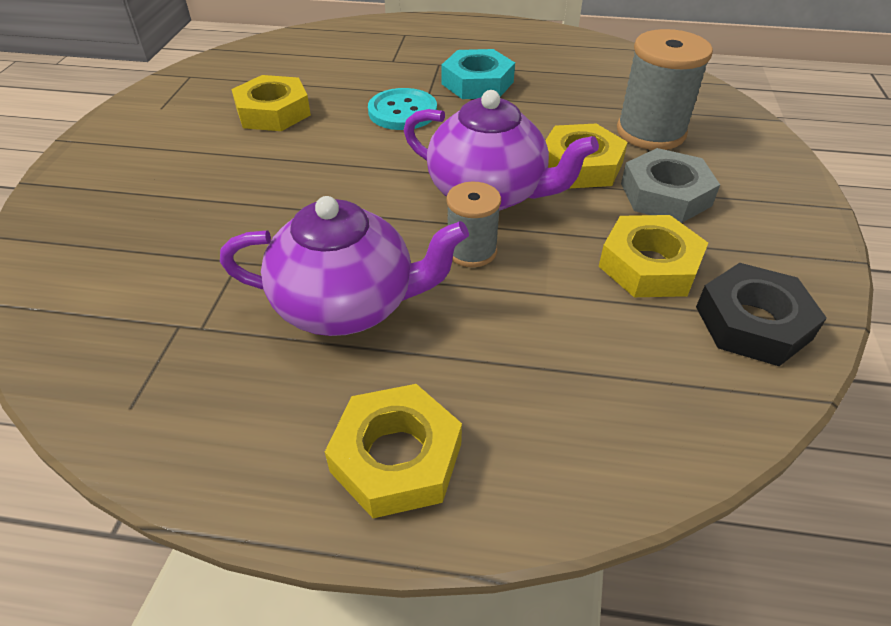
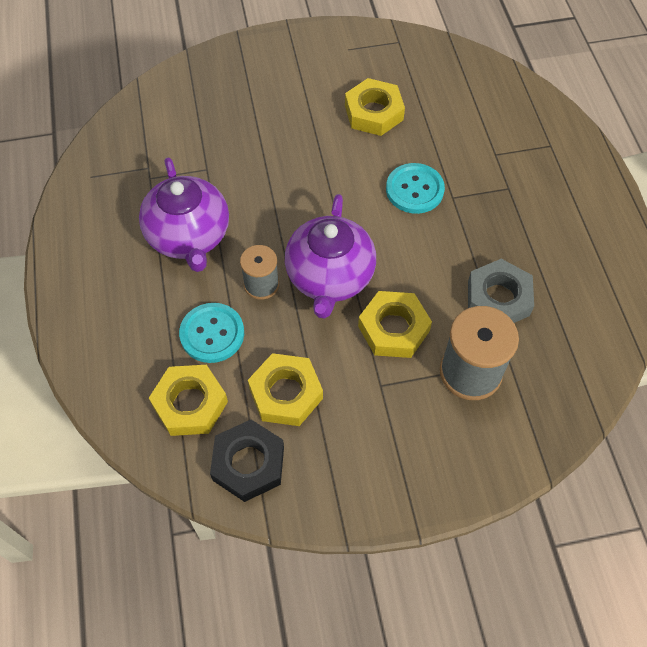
camera: 70 degrees right, 15 degrees up
yellow nut [325,384,462,518] -> yellow nut moved to [149,365,228,436]
turquoise nut [441,49,515,99] -> none
grey nut [621,148,720,223] -> grey nut moved to [468,259,534,323]
none -> turquoise button [179,303,244,363]

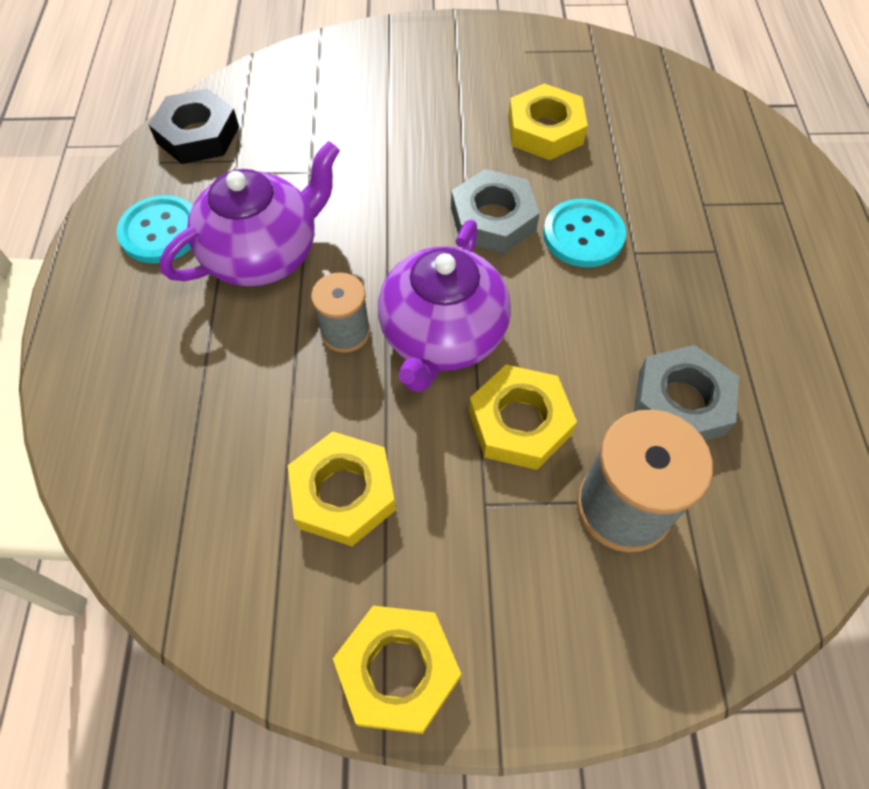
camera: 10 degrees right, 0 degrees up
purple teapot [139,157,229,272] -> purple teapot turned 120 degrees counterclockwise [160,141,340,287]
yellow nut [149,365,228,436] -> yellow nut moved to [333,606,461,734]
turquoise button [179,303,244,363] -> turquoise button moved to [117,195,193,263]
black nut [210,420,284,502] -> black nut moved to [148,88,239,164]
none -> grey nut [451,169,540,254]

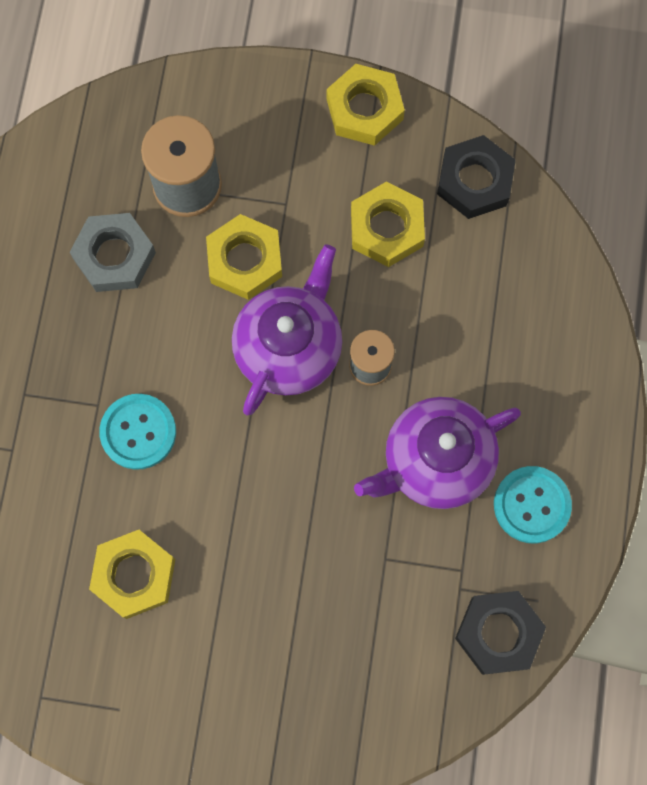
camera: 170 degrees left, 15 degrees up
grey nut [451,169,540,254] -> none
none -> black nut [437,135,516,219]

